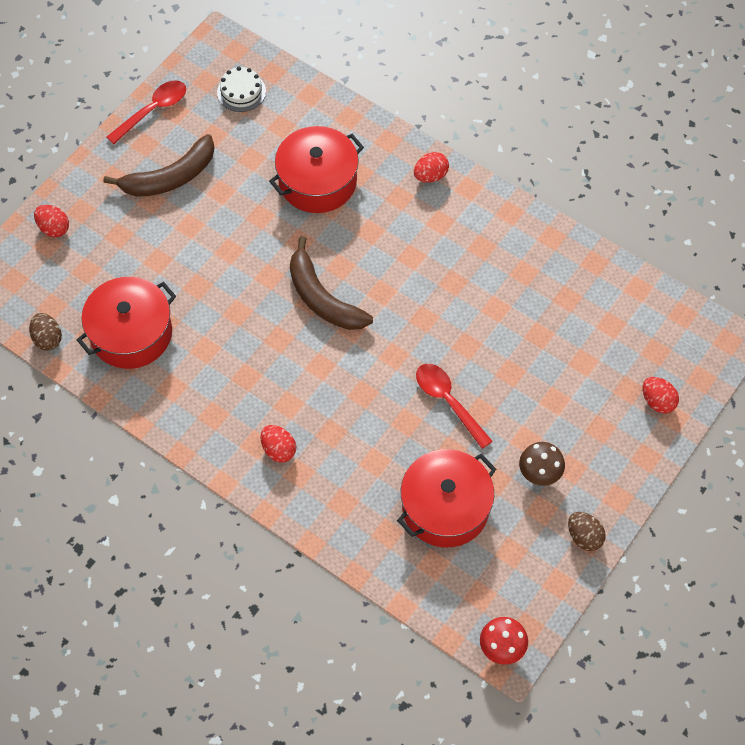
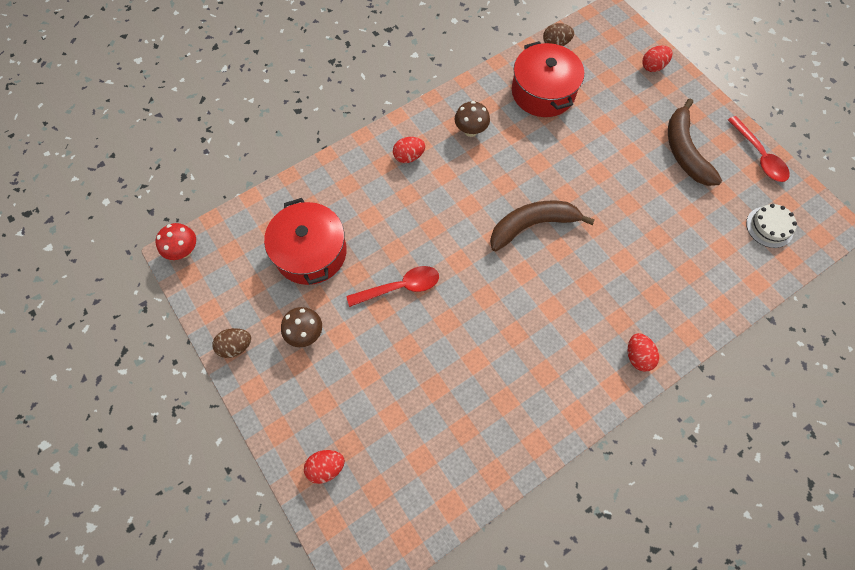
camera: 110 degrees right, 5 degrees up
red pot [269,126,364,213] -> none
none -> brown mushroom [455,101,490,137]

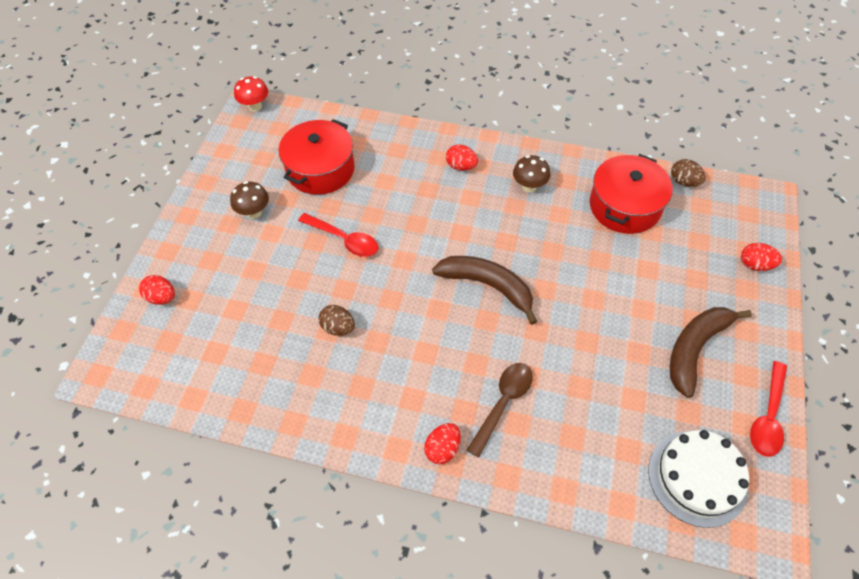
camera: 50 degrees right, 10 degrees down
brown egg [213,328,251,358] -> brown egg moved to [318,305,355,336]
white cake [746,204,797,248] -> white cake [648,430,749,528], size x1.65
none -> brown spoon [467,363,533,457]

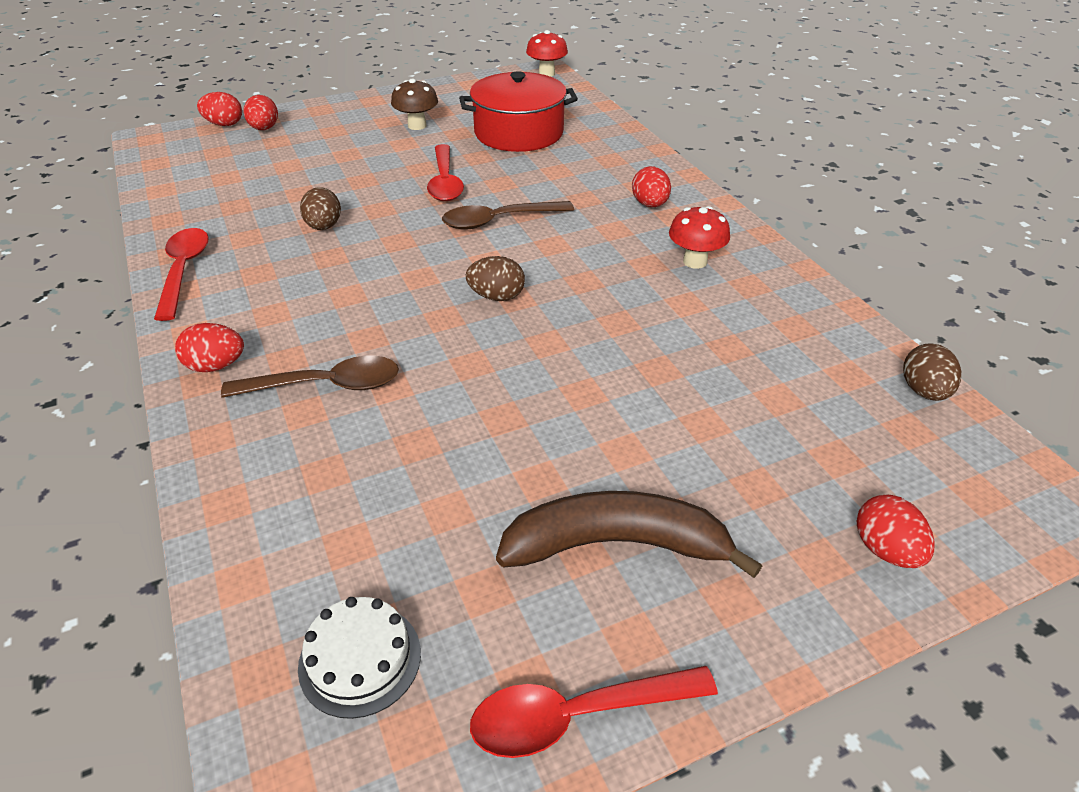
camera: 50 degrees right, 15 degrees down
brown banana [432,256,537,325] -> brown egg [466,256,525,301]
brown mushroom [513,155,550,192] -> red mushroom [669,206,730,269]
red pot [590,154,673,234] -> none
white cake [648,430,749,528] -> white cake [298,597,421,719], size x0.61
none -> red spoon [154,228,209,321]
none -> red egg [197,92,242,126]
none -> brown spoon [442,201,574,230]

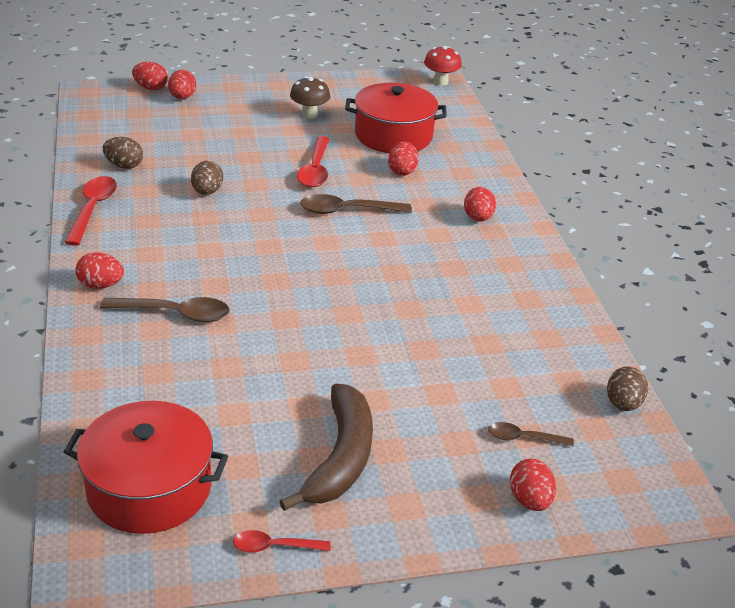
camera: 10 degrees right, 5 degrees down
white cake [298,597,421,719] -> red pot [64,401,228,534]
brown egg [466,256,525,301] -> brown egg moved to [103,137,143,169]
red spoon [470,666,718,758] -> red spoon [233,530,331,553], size x0.59
brown banana [496,491,762,578] -> brown banana turned 90 degrees clockwise [279,383,373,511]
red mushroom [669,206,730,269] -> none
none -> red egg [388,141,419,176]
none -> brown spoon [488,422,574,446]

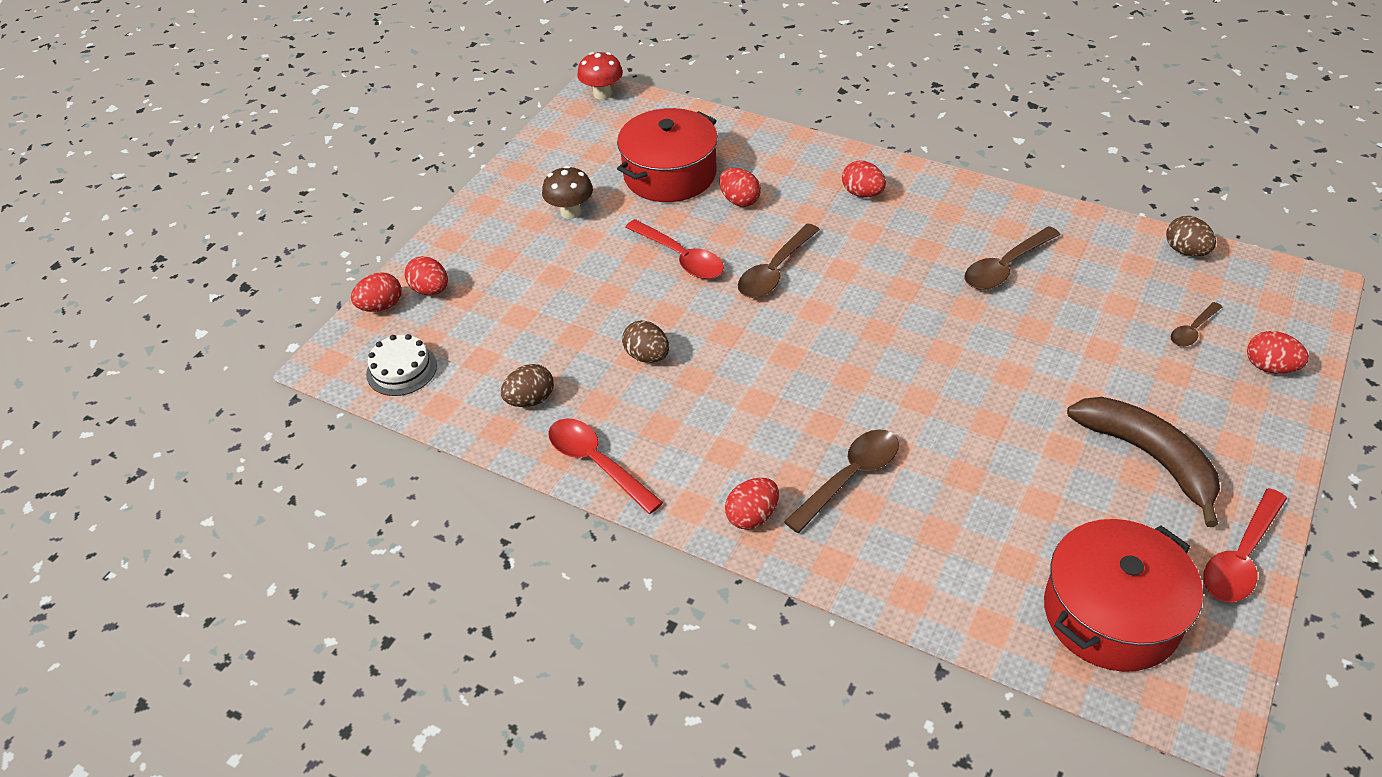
camera: 45 degrees left, 10 degrees up
red spoon [233,530,331,553] -> red spoon [1203,488,1287,602], size x1.68
none -> white cake [366,334,437,396]
none -> brown spoon [964,226,1061,290]

